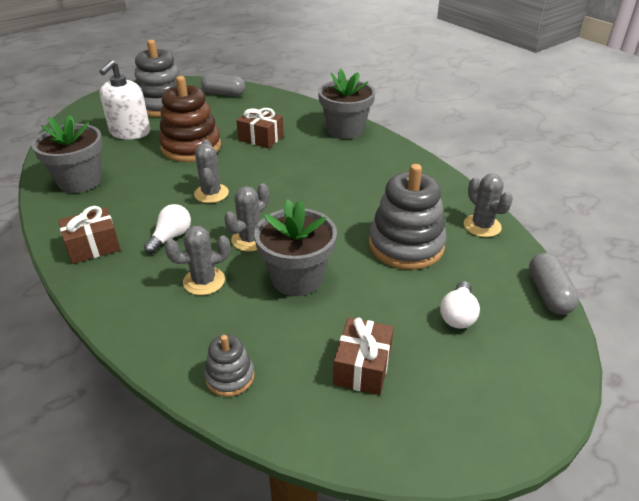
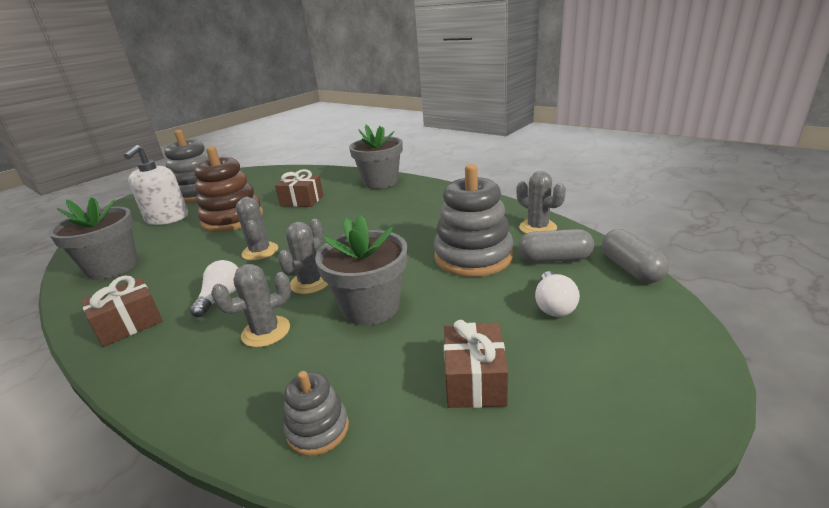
camera: 10 degrees left, 10 degrees down
grey capsule [201,73,246,96] -> grey capsule moved to [518,229,594,262]

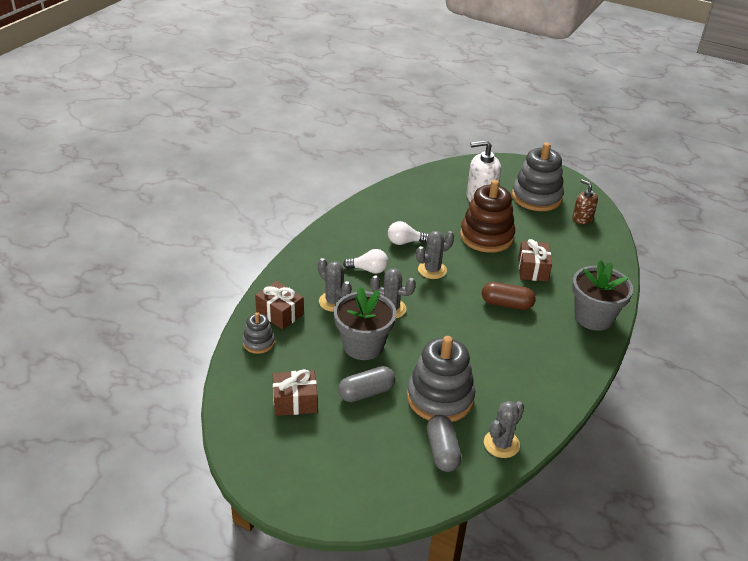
camera: 75 degrees right, 10 degrees up
grey flower pot [48,197,138,280] -> none
brown gift [81,275,163,347] -> brown gift moved to [255,281,304,330]
white light bulb [535,271,580,317] -> white light bulb moved to [388,221,429,245]
grey capsule [602,229,669,283] -> grey capsule moved to [338,366,395,402]
none -> brown capsule [482,282,536,310]
none -> brown soap dispenser [572,179,598,224]

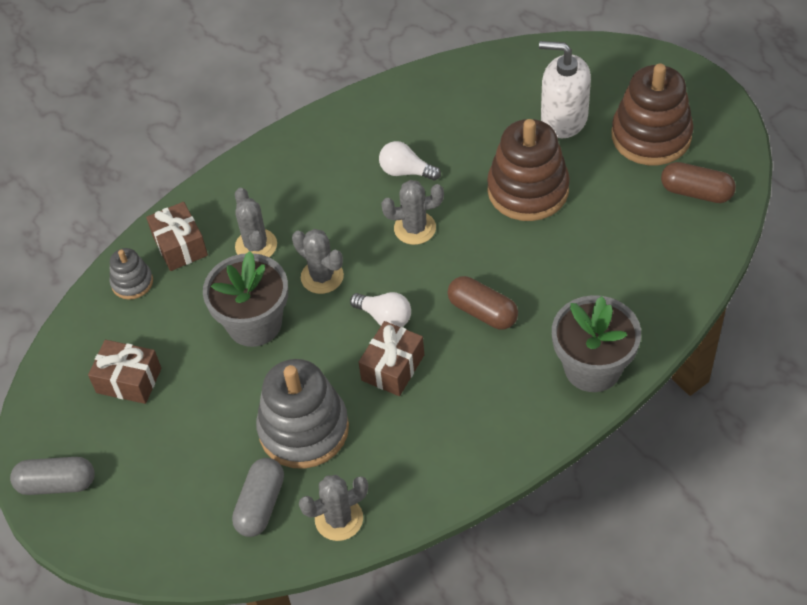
camera: 30 degrees right, 15 degrees up
grey capsule [338,366,395,402] -> grey capsule moved to [10,457,95,495]
white light bulb [343,249,388,274] -> white light bulb moved to [350,292,411,327]
grey stacking toy [512,142,564,211] -> brown stacking toy [611,63,693,165]
brown gift [518,239,552,282] -> brown gift moved to [358,321,424,396]
brown soap dispenser [572,179,598,224] -> brown capsule [661,162,736,203]

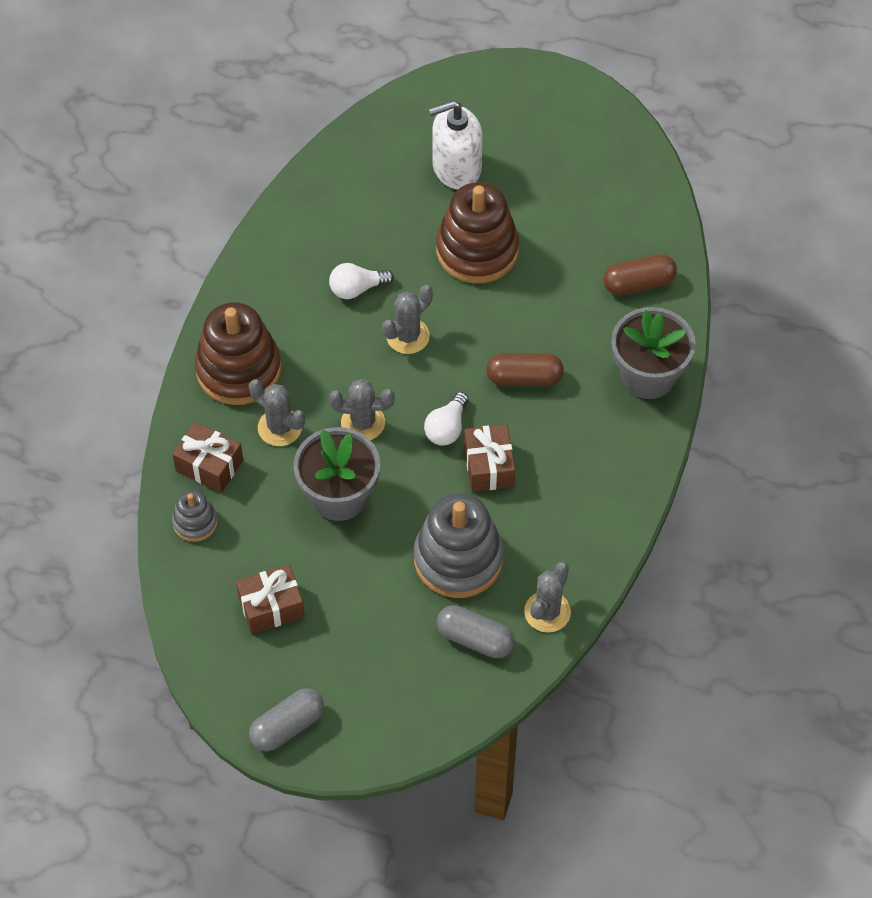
camera: 40 degrees left, 5 degrees up
grey capsule [232,458,284,537] -> grey capsule turned 45 degrees counterclockwise [437,605,515,658]
white light bulb [350,292,411,327] -> white light bulb turned 120 degrees clockwise [424,392,468,445]
brown stacking toy [611,63,693,165] -> brown stacking toy moved to [194,302,281,405]
brown capsule [661,162,736,203] -> brown capsule moved to [603,254,677,295]

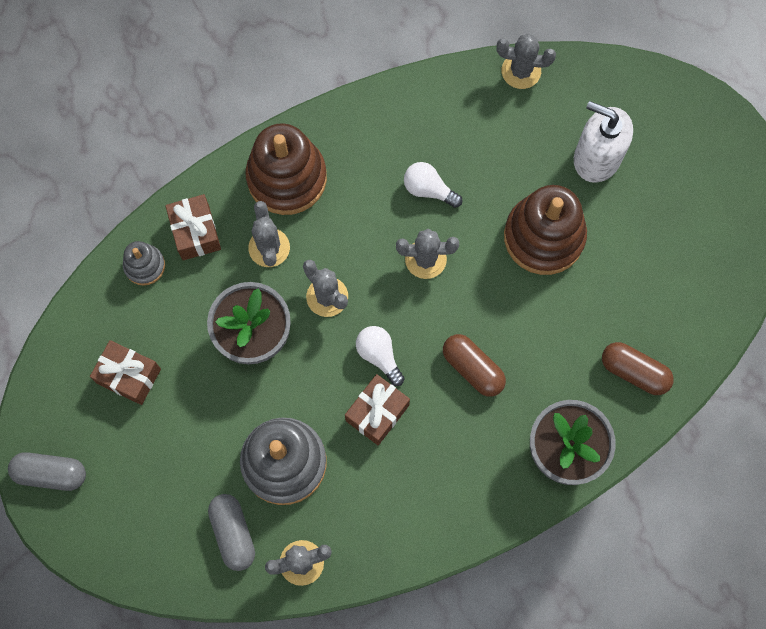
camera: 45 degrees right, 15 degrees up
white light bulb [424,392,468,445] -> white light bulb turned 75 degrees clockwise [356,326,405,386]
none -> grey cactus [496,34,556,89]

